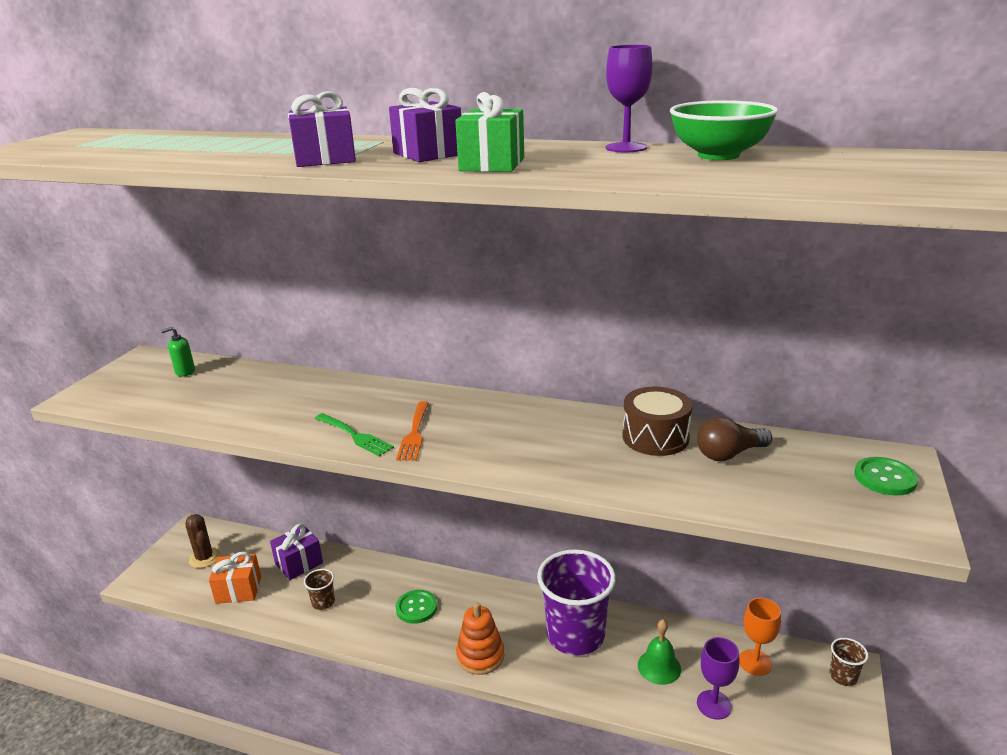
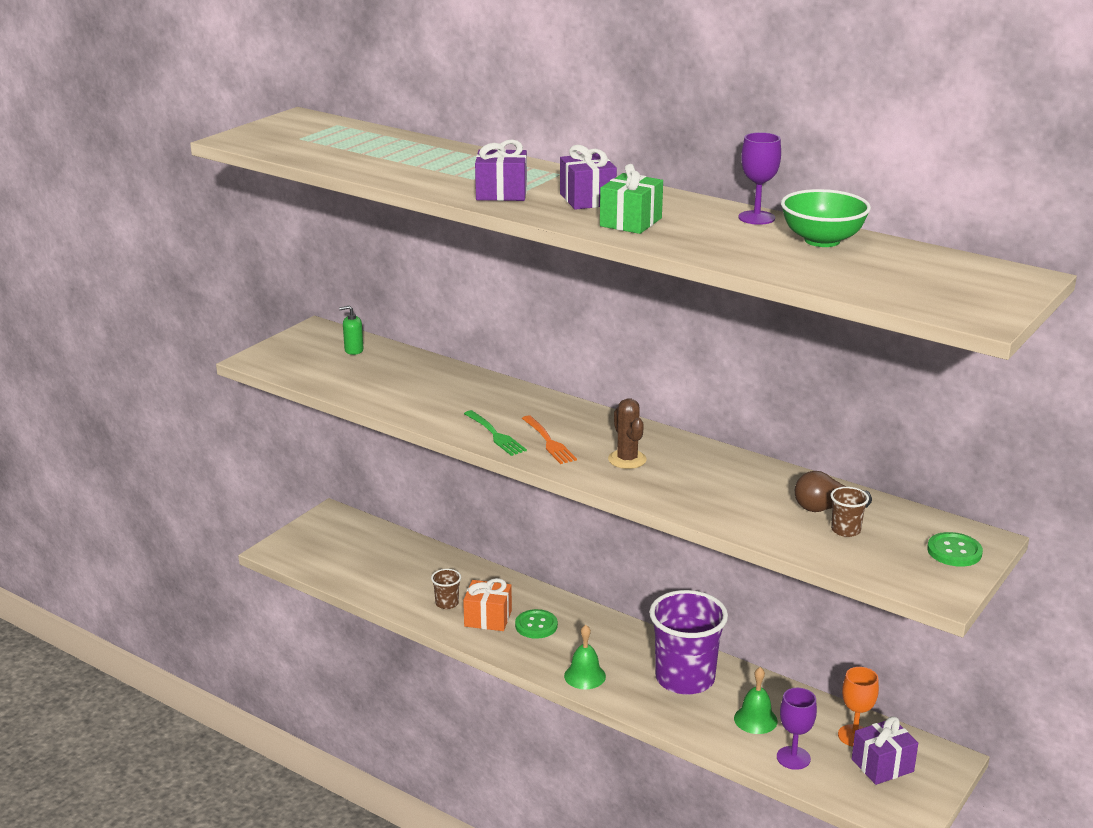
camera: 15 degrees right, 0 degrees up
brown cactus [185,514,220,568] -> brown cactus moved to [608,398,647,469]
orange gift [209,552,261,604] -> orange gift moved to [463,578,512,631]
purple gift [270,524,323,580] -> purple gift moved to [852,716,918,785]
orange fork [396,401,429,460] -> orange fork turned 45 degrees counterclockwise [522,415,577,464]
orange stacking toy [456,602,504,675] -> green bell [564,625,606,689]
brown drum [622,387,692,456] -> none
brown cup [829,638,868,686] -> brown cup moved to [830,487,869,537]

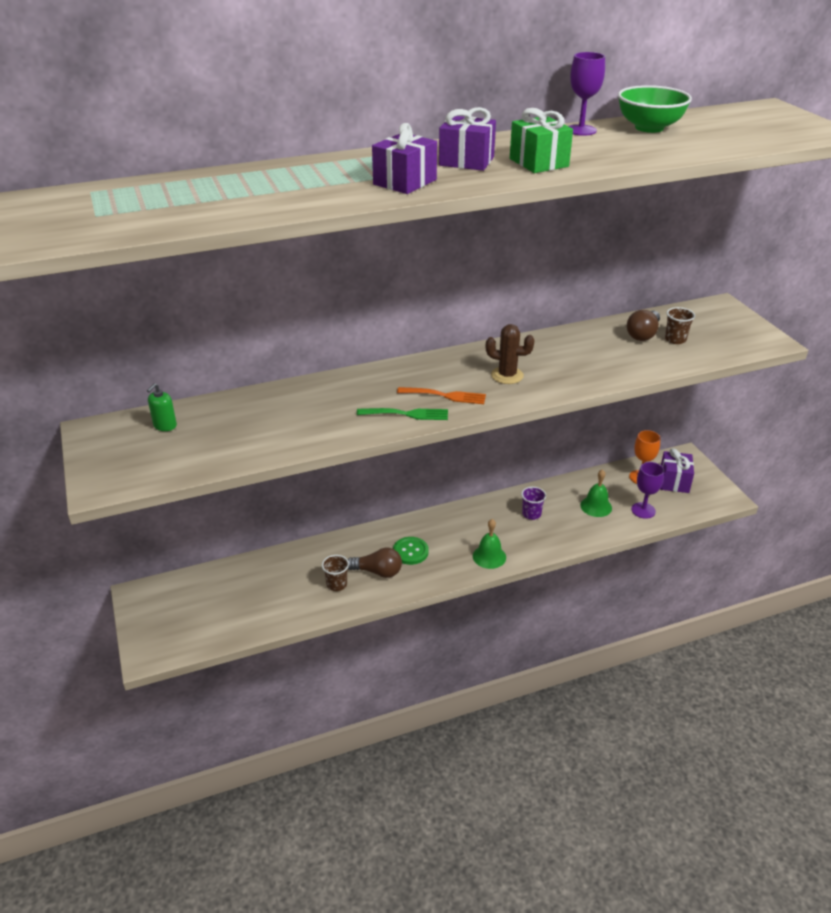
camera: 55 degrees left, 10 degrees up
orange gift [463,578,512,631] -> brown light bulb [348,548,402,578]
purple cup [649,590,728,695] -> purple cup [521,487,546,520], size x0.42
green button [927,532,983,567] -> none

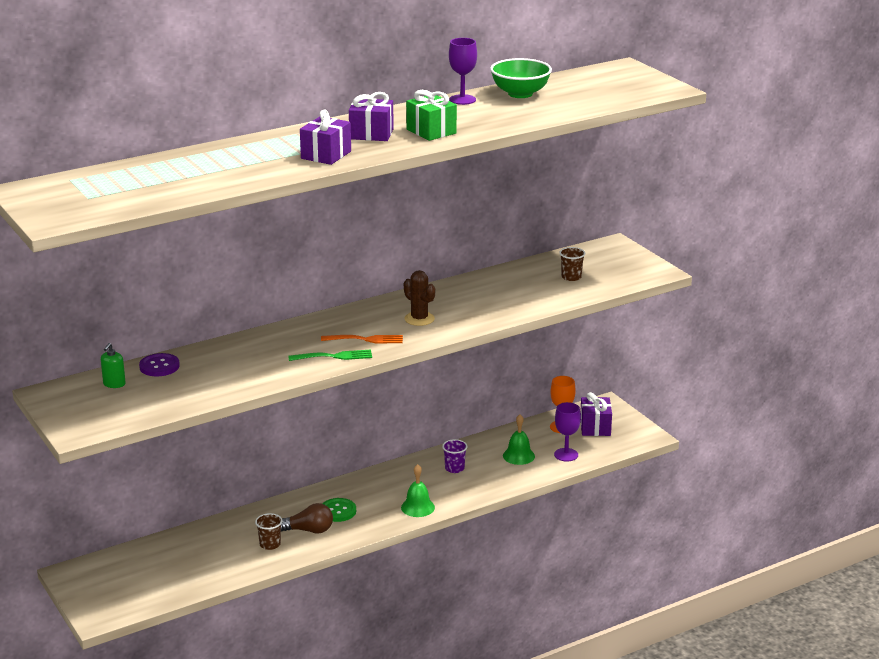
camera: 10 degrees left, 10 degrees down
brown cactus [486,324,534,384] -> brown cactus turned 45 degrees clockwise [404,270,435,326]
brown light bulb [627,310,660,341] -> none
none -> purple button [139,353,180,377]

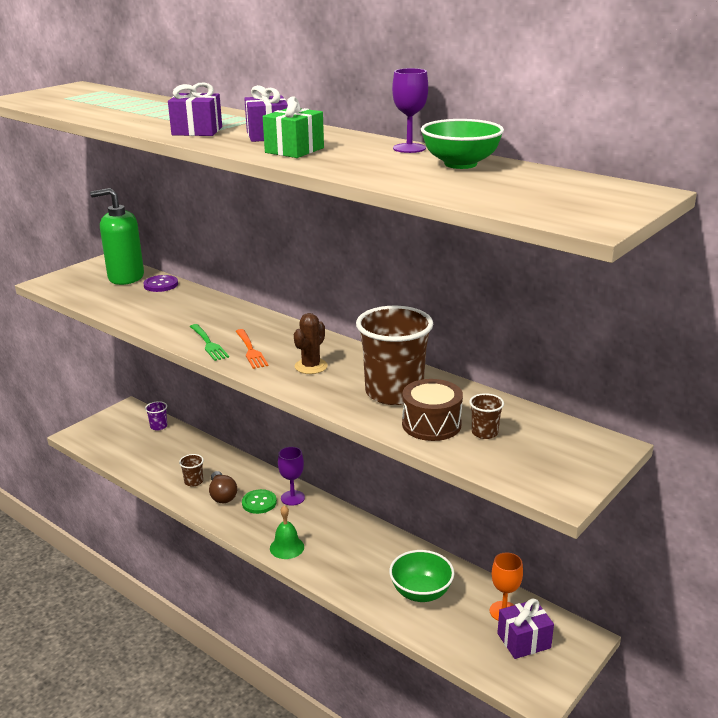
camera: 70 degrees right, 0 degrees up
green soap dispenser [101,343,126,388] -> green soap dispenser [90,188,144,285], size x2.35
purple cup [442,439,468,473] -> purple cup moved to [145,401,167,431]
green bell [503,414,535,465] -> green bowl [389,550,454,602]
purple goblet [554,402,581,462] -> purple goblet moved to [278,447,305,506]
none -> brown cup [356,306,433,405]
none -> brown drum [402,379,463,441]

